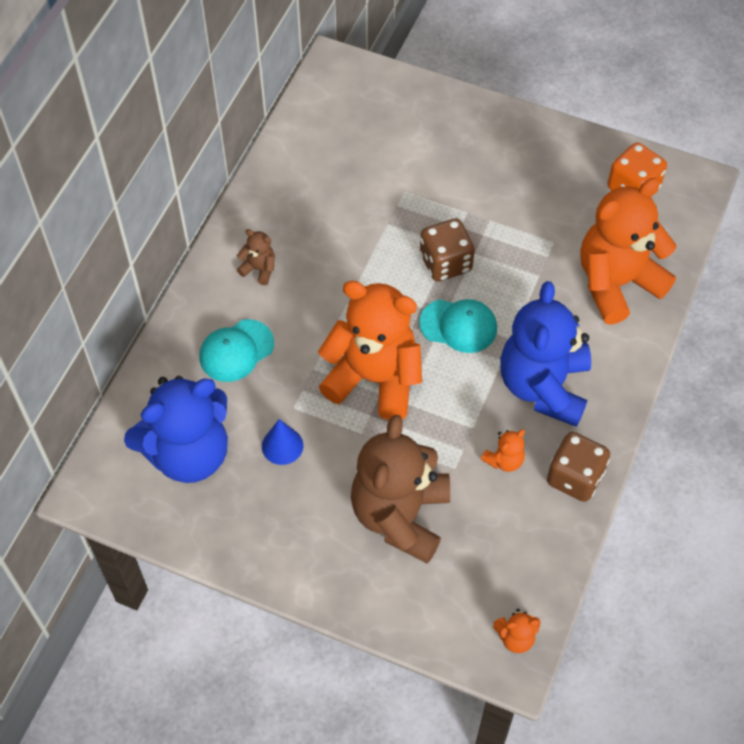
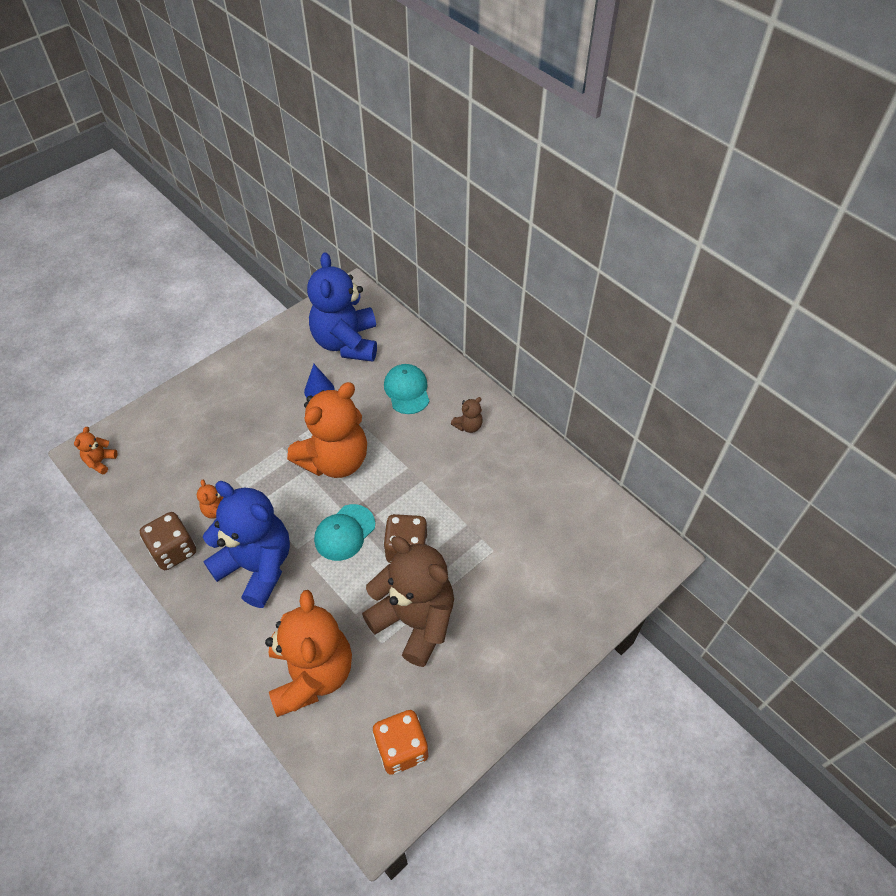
camera: 115 degrees right, 5 degrees down
brown teddy bear [351,414,450,564] -> brown teddy bear moved to [362,536,454,667]

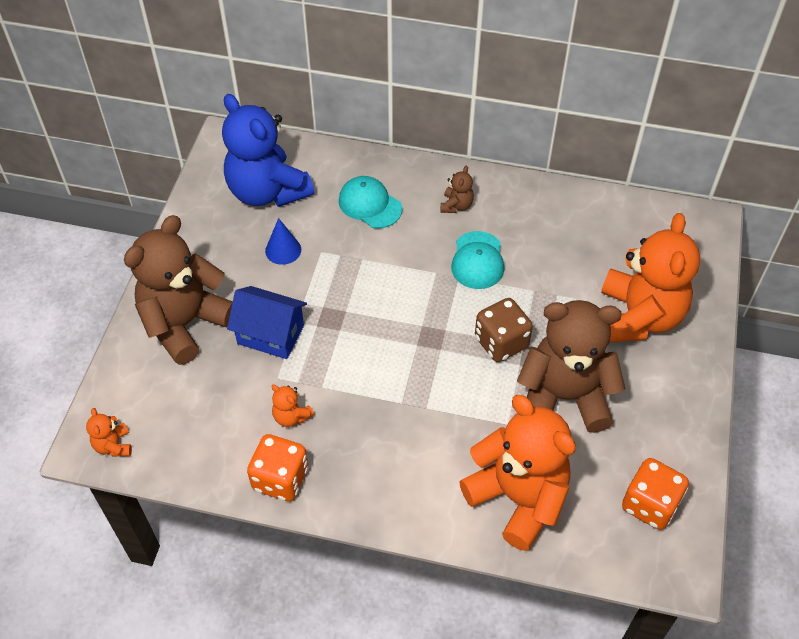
camera: 35 degrees left, 0 degrees up
brown dice [140,512,196,570] -> orange dice [247,434,308,501]
blue teddy bear [203,481,290,608] -> none
orange teddy bear [287,382,367,478] -> orange teddy bear moved to [601,213,700,342]
turquoise cap [314,504,375,561] -> turquoise cap moved to [451,231,504,289]
none -> brown teddy bear [124,215,233,365]
none -> blue house [227,286,307,359]

